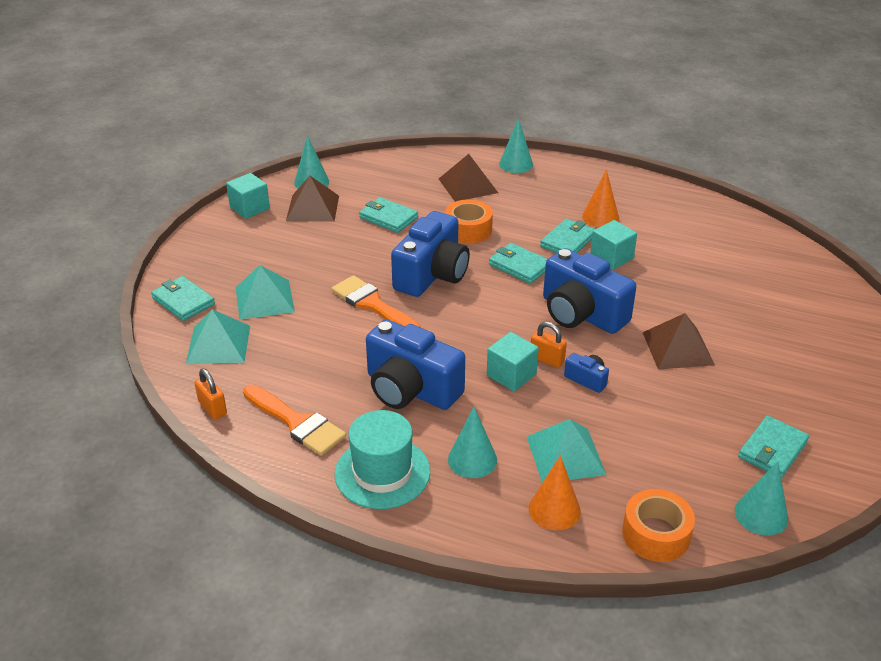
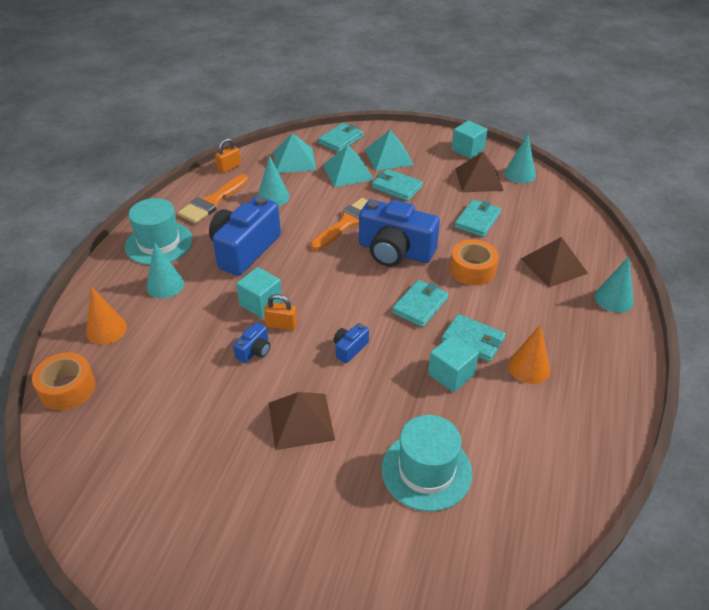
camera: 85 degrees right, 5 degrees up
turquoise pyramid [527,419,606,483] -> turquoise pyramid moved to [365,130,414,171]
orange padlock [531,322,567,368] -> orange padlock turned 75 degrees clockwise [264,294,297,331]
blue camera [543,248,637,334] -> blue camera [333,323,369,363], size x0.44
turquoise cone [735,461,788,536] -> turquoise cone moved to [258,156,290,206]
turquoise wallet [738,416,809,478] -> turquoise wallet moved to [372,169,423,201]
none -> turquoise hat [382,415,472,511]

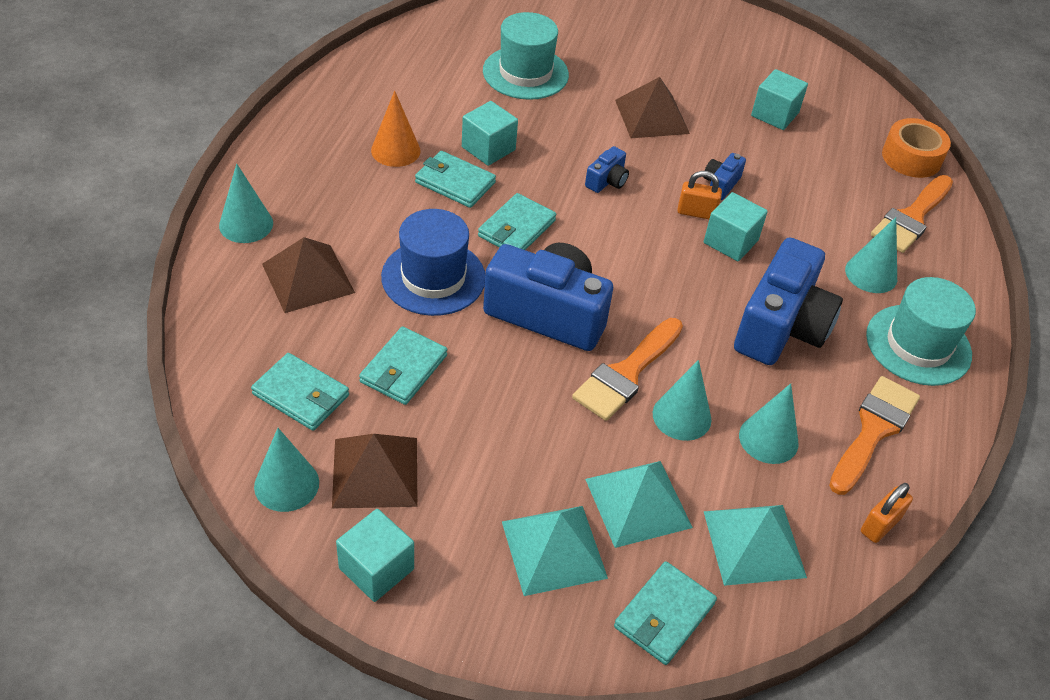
camera: 175 degrees right, 5 degrees up
orange cone [86,287,127,345] -> orange brush [871,175,953,253]
turquoise wallet [372,169,423,201] -> turquoise wallet moved to [251,353,349,431]
orange tape [450,239,499,285] -> blue hat [381,209,485,316]
none -> turquoise cone [653,360,711,441]
none -> turquoise cube [751,69,808,130]

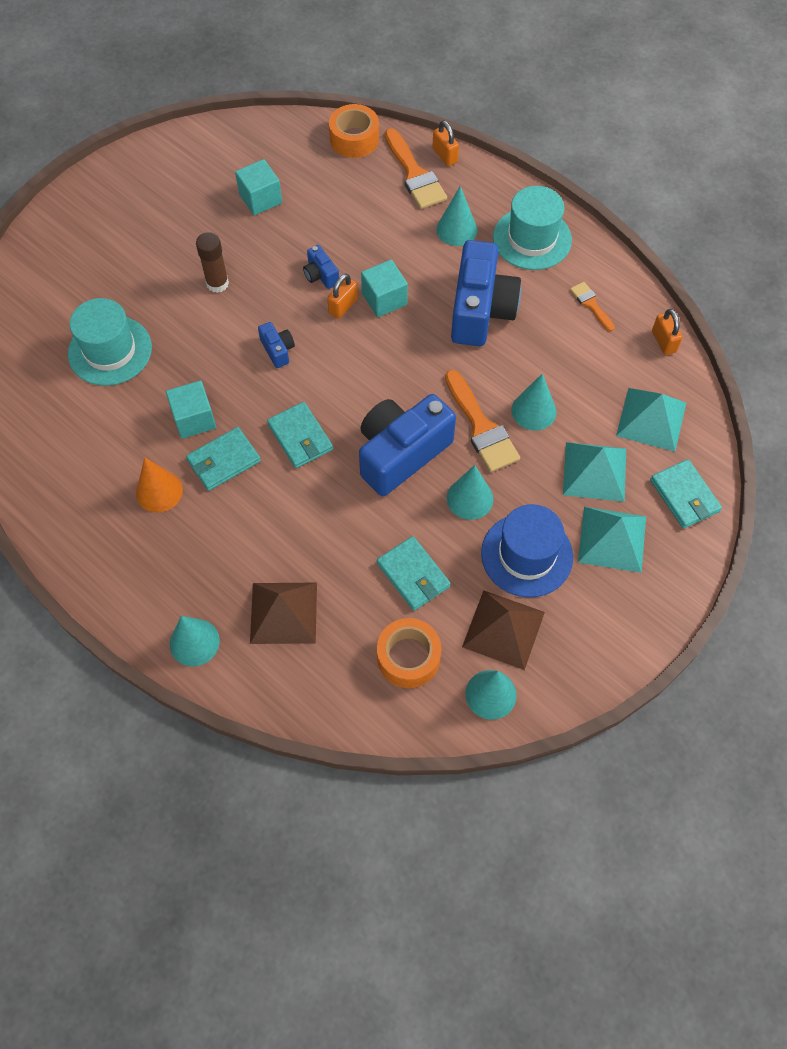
camera: 60 degrees left, 15 degrees up
turquoise wallet [251,353,349,431] -> orange tape [377,618,441,688]
turquoise cube [336,509,414,602] -> none
blue hat [381,209,485,316] -> blue hat moved to [481,504,573,598]
brown pyramid [615,77,690,138] -> brown glue stick [196,232,229,293]
blue camera [734,237,843,365] -> blue camera turned 45 degrees clockwise [451,240,521,346]
turquoise cone [739,383,798,464] -> turquoise cone moved to [447,465,493,520]
orange brush [829,376,920,495] -> orange brush [570,282,615,331], size x0.55
none -> orange padlock [432,120,459,166]

